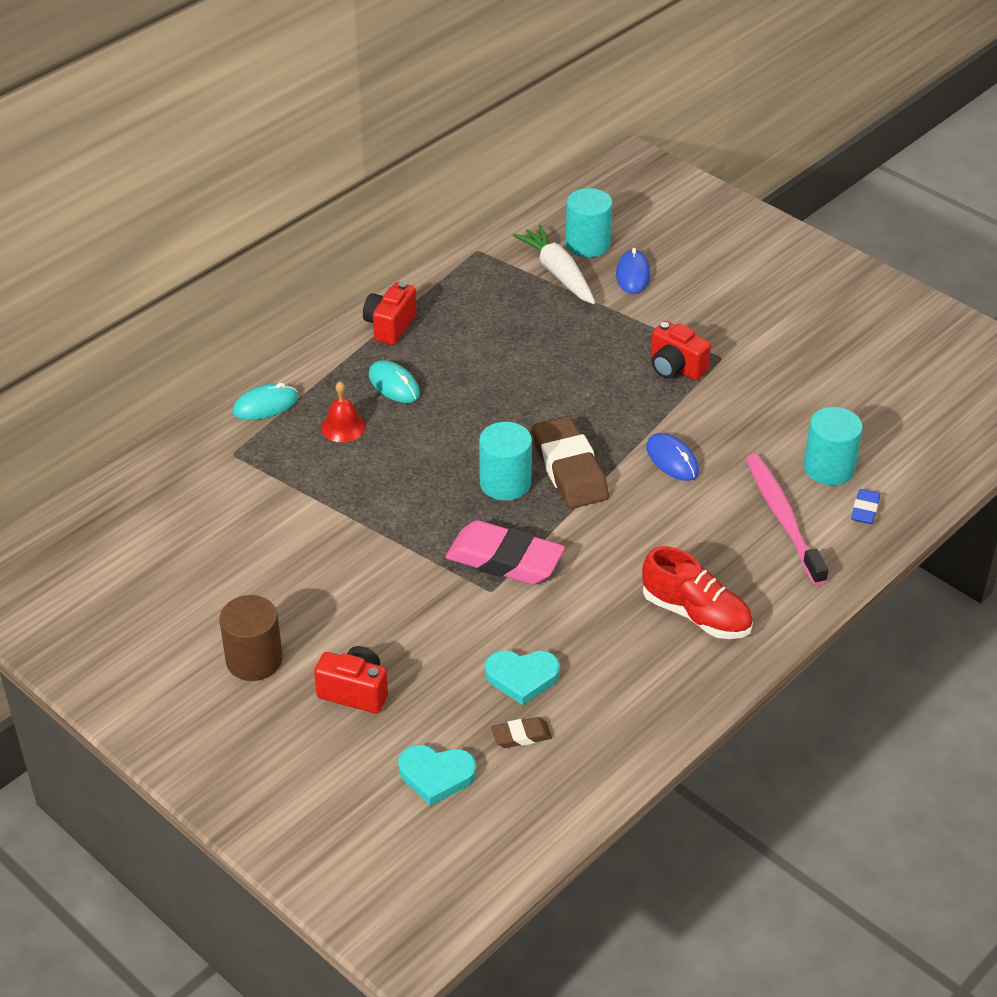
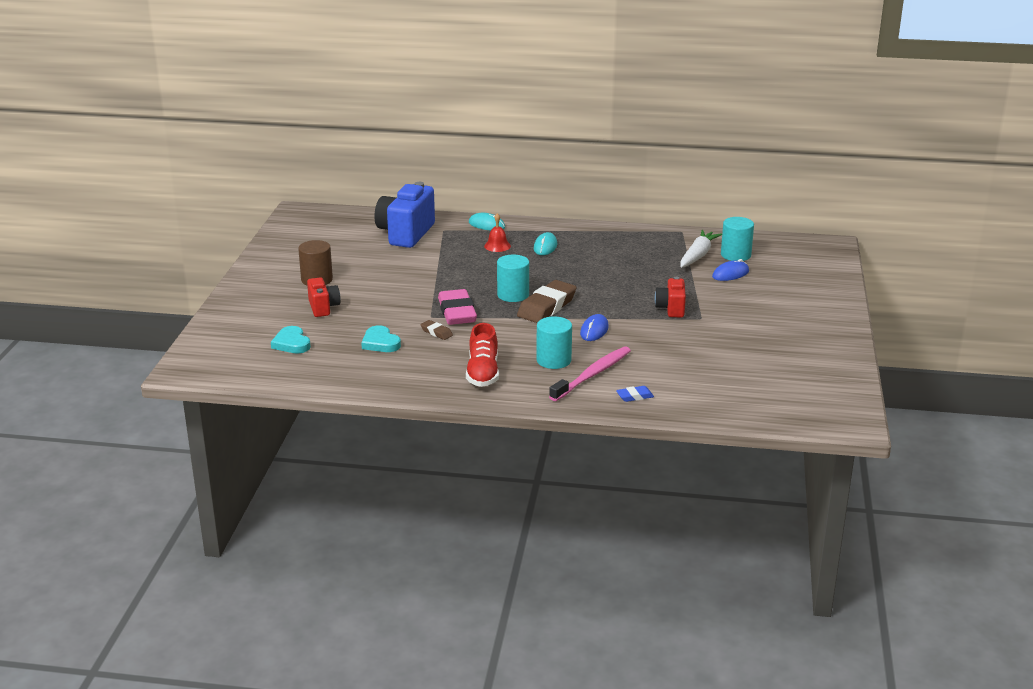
camera: 55 degrees right, 15 degrees down
red camera [363,282,417,345] -> none
brown eraser [491,717,552,748] -> brown eraser moved to [421,320,453,340]
turquoise cylinder [804,407,863,485] -> turquoise cylinder moved to [536,316,572,369]
none -> blue camera [374,182,435,248]

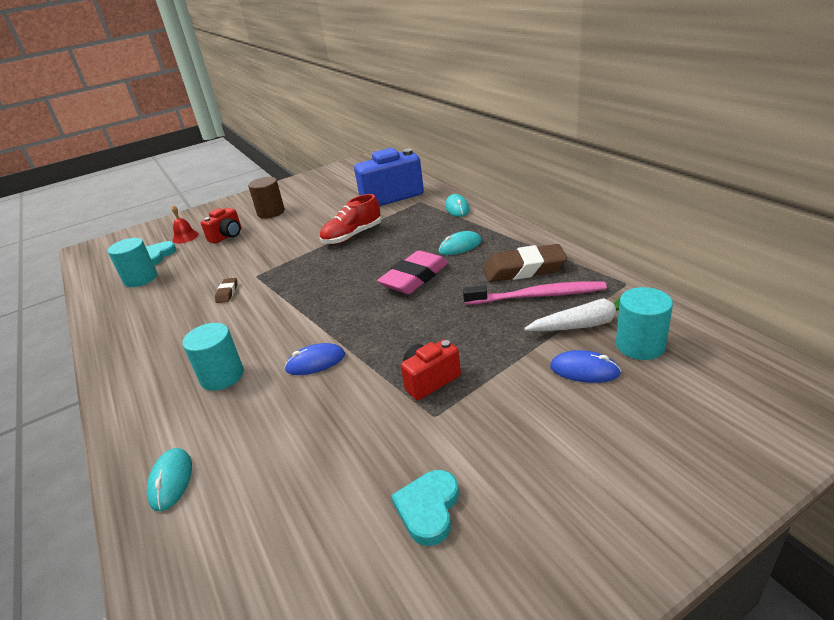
camera: 55 degrees right, 5 degrees up
turquoise heart [361,325,401,352] -> turquoise heart moved to [391,470,459,546]
pink eraser [438,289,477,325] -> pink eraser moved to [377,250,448,294]
red shoe [466,323,499,387] -> red shoe moved to [319,194,381,244]
red bell [484,213,511,252] -> red bell moved to [171,205,199,244]
turquoise cylinder [497,255,529,302] -> turquoise cylinder moved to [108,238,157,287]
brown eraser [517,280,577,323] -> brown eraser moved to [483,244,567,282]
pink toothbrush [549,346,631,401] -> pink toothbrush moved to [463,281,607,305]
blue eraser [616,386,654,402] -> turquoise mouse [147,448,192,511]

